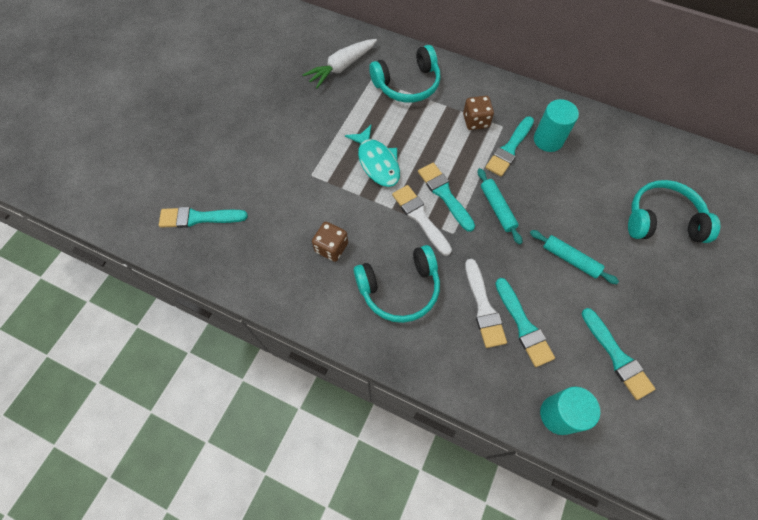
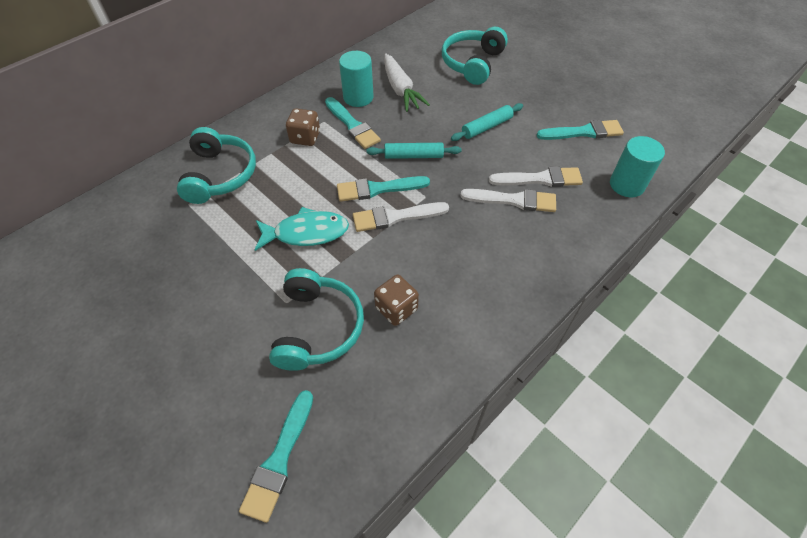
camera: 70 degrees left, 10 degrees down
white carrot [303,39,377,88] -> white carrot moved to [384,53,430,112]
turquoise headphones [354,245,440,323] -> turquoise headphones moved to [269,268,364,371]
turquoise brush [495,278,555,367] -> white brush [489,167,583,187]

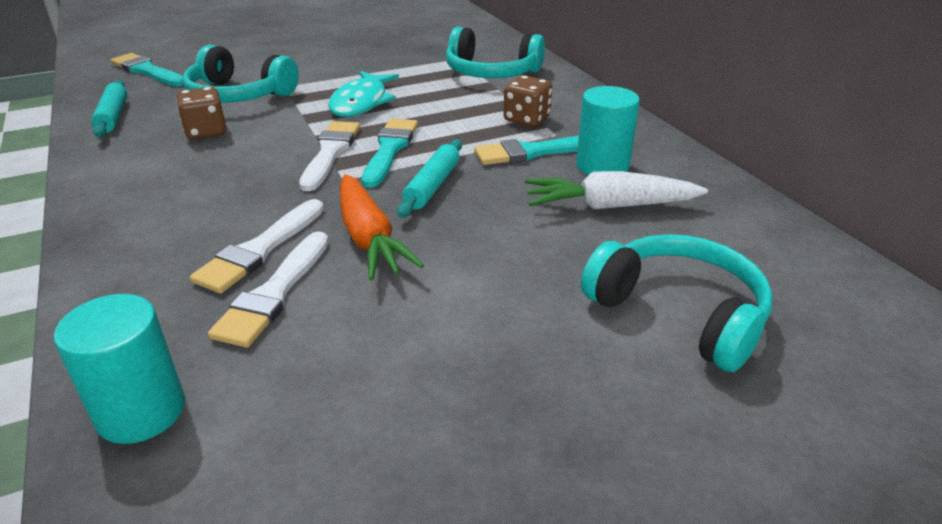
camera: 110 degrees right, 20 degrees down
turquoise rolling pin [451,103,523,141] -> turquoise rolling pin moved to [91,80,127,137]
turquoise brush [537,120,624,140] -> none
none -> orange carrot [340,174,424,280]

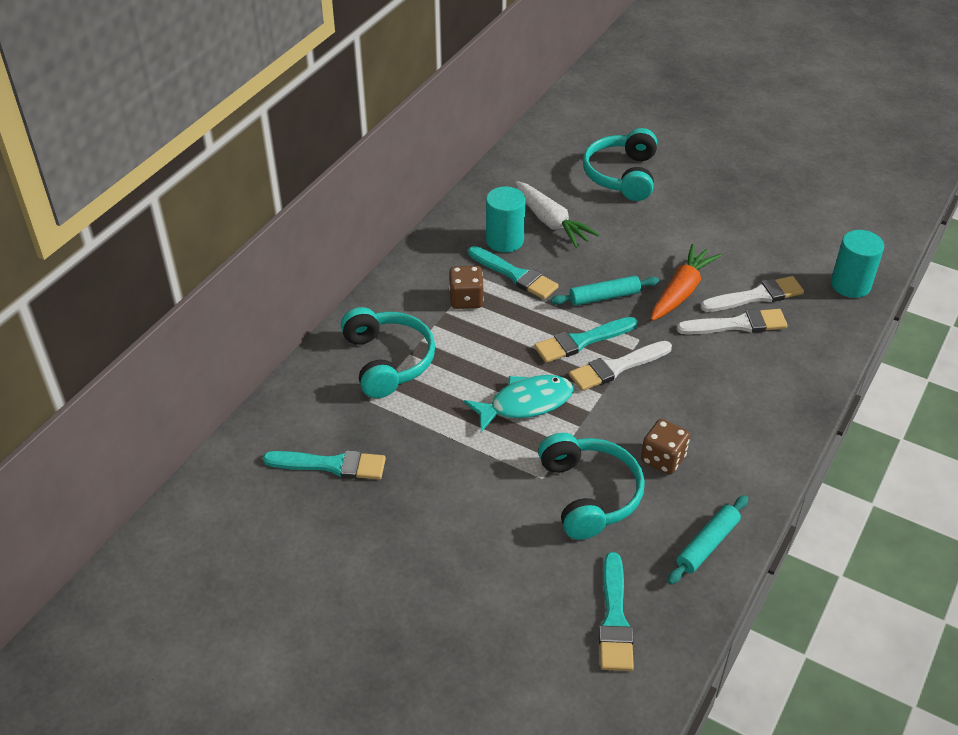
camera: 125 degrees left, 10 degrees up
none -> turquoise brush [263,450,386,480]

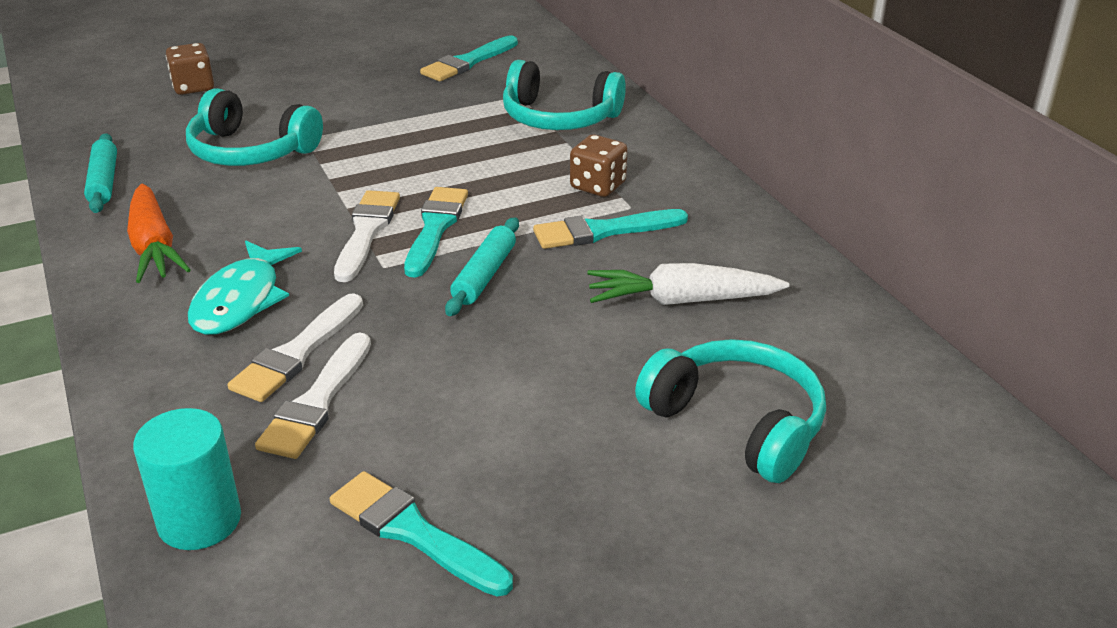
camera: 125 degrees right, 10 degrees down
turquoise fish [464,375,574,432] -> turquoise fish moved to [188,240,302,335]
turquoise cylinder [486,186,526,252] -> none
turquoise brush [599,552,634,671] -> turquoise brush moved to [330,471,513,597]
brown dice [641,419,690,475] -> brown dice moved to [166,43,214,95]
orange carrot [651,244,721,321] -> orange carrot moved to [127,184,191,283]

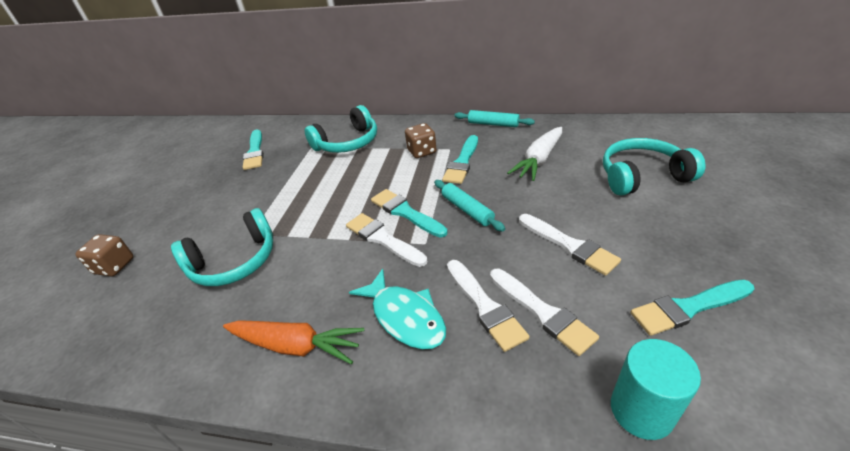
camera: 50 degrees left, 5 degrees up
turquoise rolling pin [84,133,117,213] -> turquoise rolling pin moved to [454,110,535,127]
none -> white brush [519,214,621,276]

